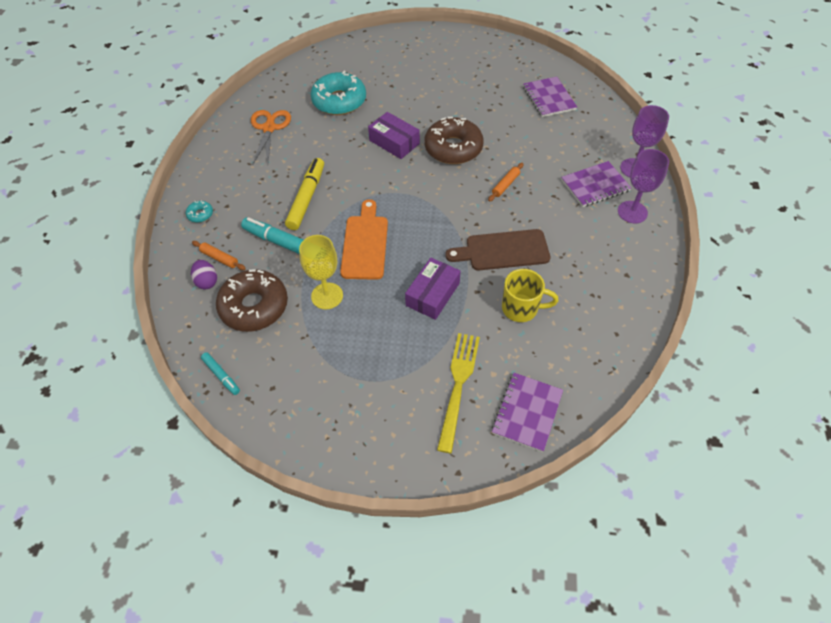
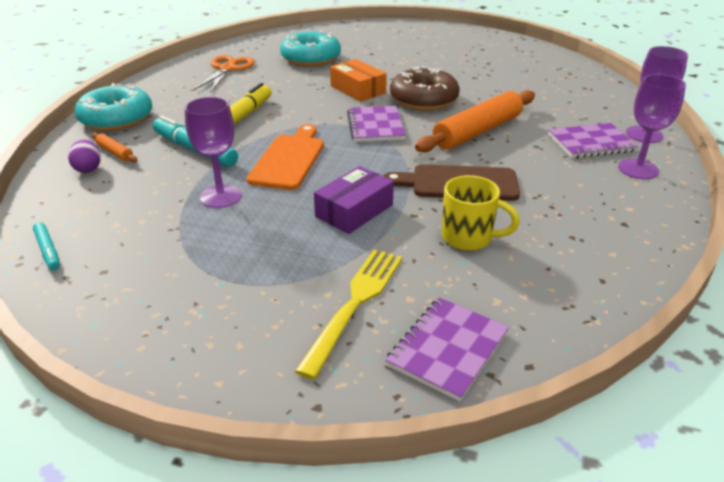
camera: 10 degrees right, 20 degrees down
turquoise donut [186,200,213,223] -> turquoise donut [75,83,152,131], size x2.37
brown donut [216,270,288,332] -> none
yellow goblet [299,235,343,309] -> purple goblet [185,97,242,208]
purple box [368,112,420,159] -> orange box [330,59,387,102]
orange rolling pin [488,163,524,202] -> orange rolling pin [415,90,535,153], size x2.29
purple notebook [523,77,577,117] -> purple notebook moved to [347,106,406,142]

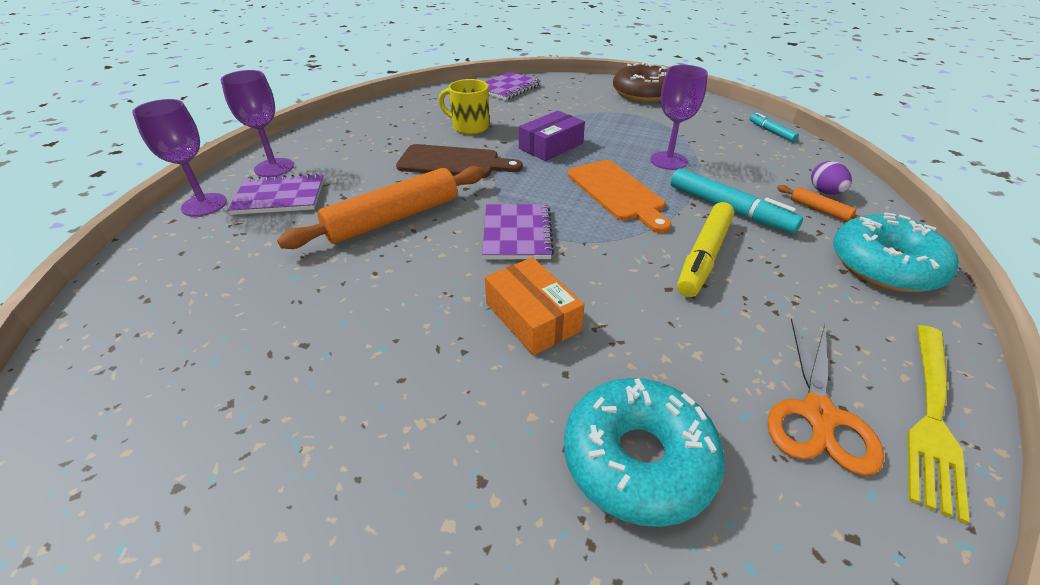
camera: 175 degrees left, 5 degrees up
orange cutting board [247,124,324,190] -> orange cutting board turned 45 degrees counterclockwise [568,160,672,233]
yellow fork [295,249,402,380] -> yellow fork moved to [907,325,969,524]
brown donut [390,67,460,110] -> brown donut moved to [613,62,667,102]

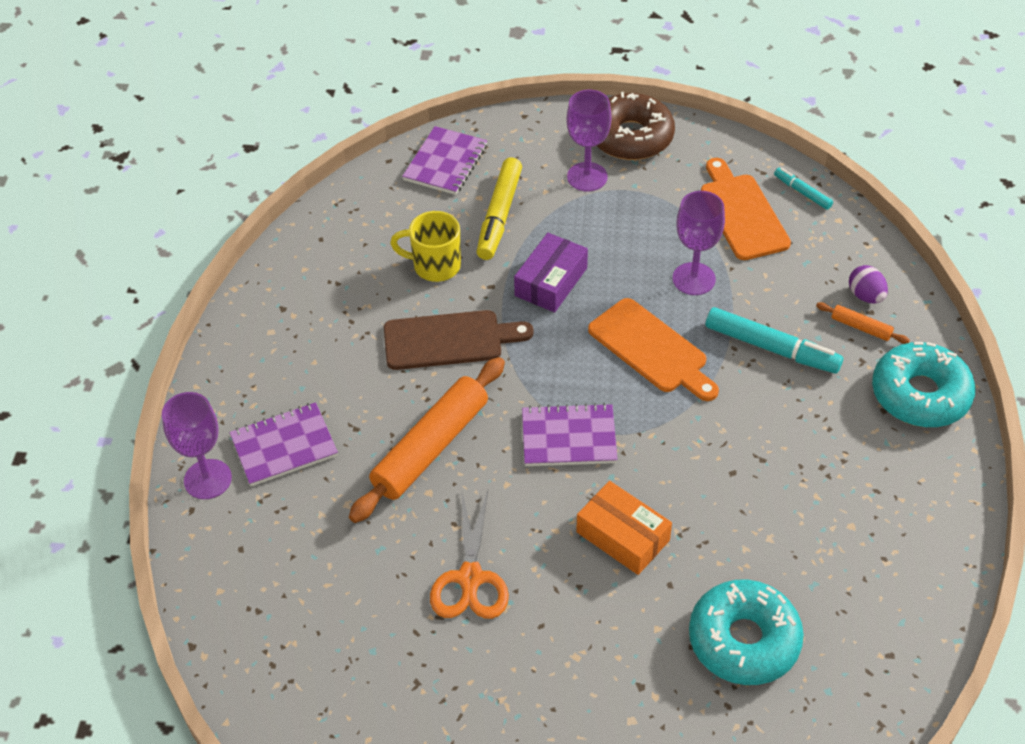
camera: 15 degrees left, 10 degrees up
purple goblet [221,70,294,177] -> purple goblet moved to [567,90,611,191]
purple notebook [482,204,554,260] -> purple notebook turned 75 degrees counterclockwise [522,403,618,466]
yellow marker [677,202,734,297] -> yellow marker moved to [476,158,522,260]
orange scissors [767,318,884,475] -> orange scissors moved to [430,491,509,619]
yellow fork [907,325,969,524] -> none
none -> orange cutting board [701,158,791,260]

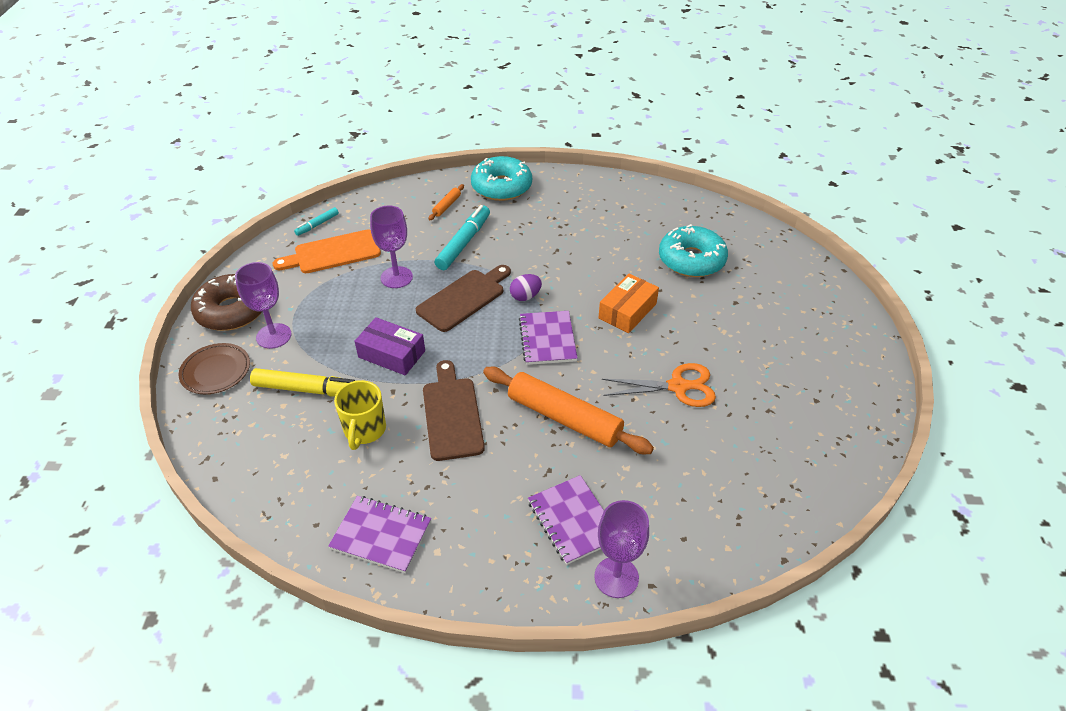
camera: 95 degrees left, 5 degrees down
purple notebook [402,126,487,195] -> purple notebook moved to [328,496,431,573]
orange cutting board [588,298,719,401] -> brown cutting board [416,265,511,332]
purple egg [849,265,888,303] -> purple egg moved to [510,274,542,301]
none -> brown plate [179,343,250,394]

